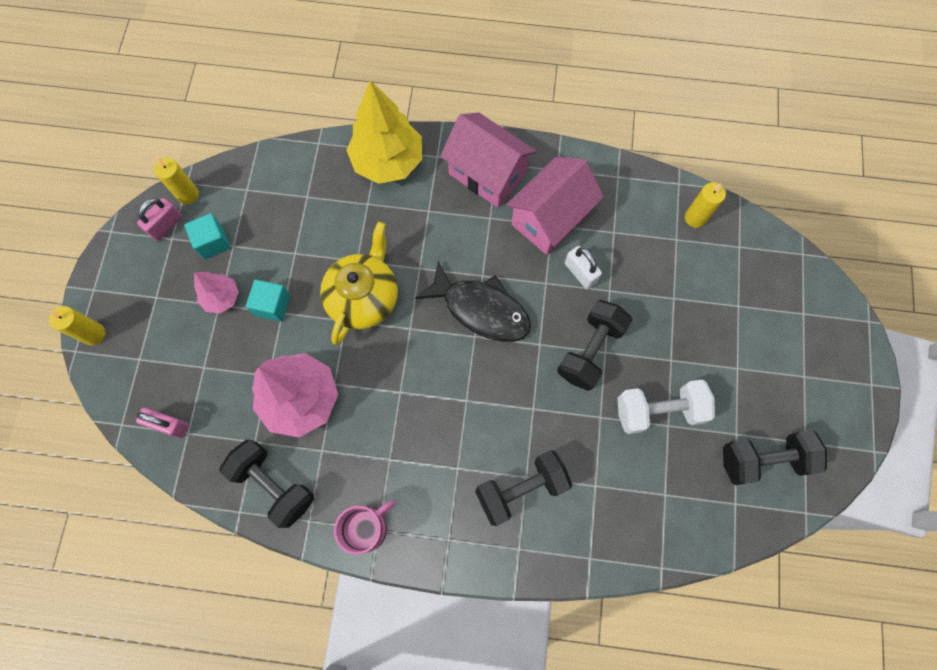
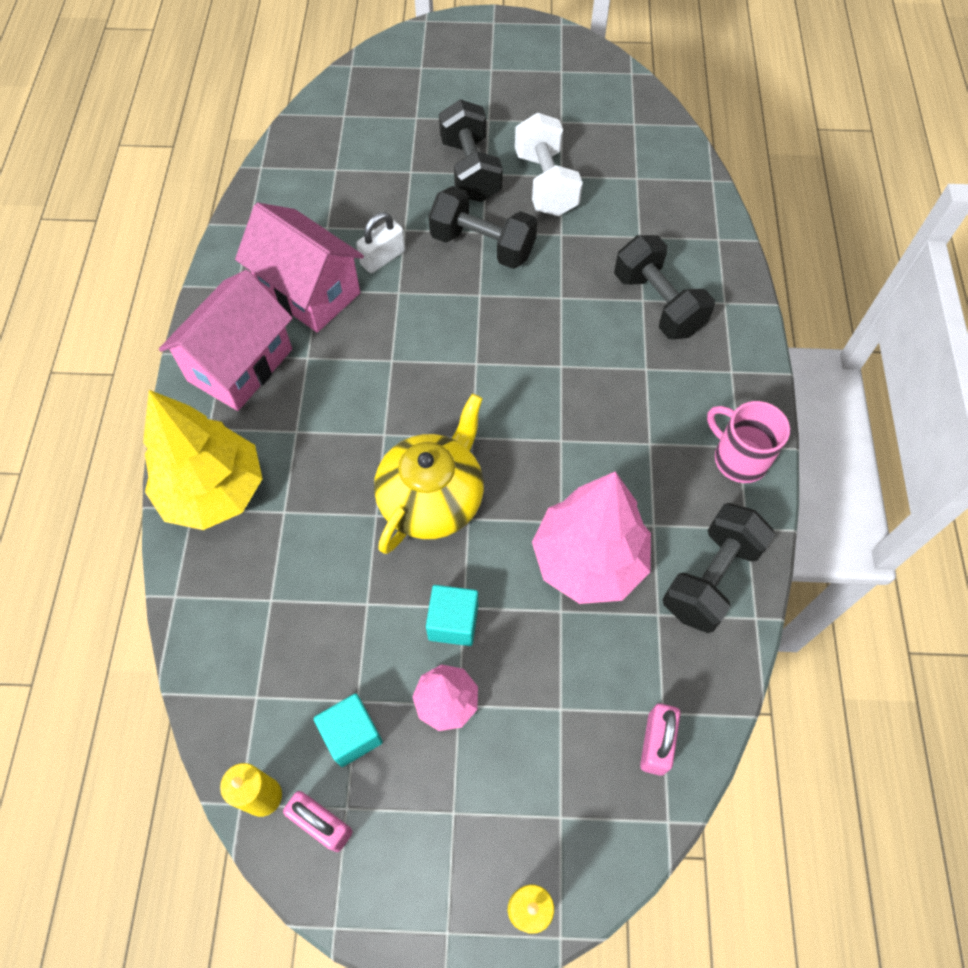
camera: 95 degrees left, 10 degrees down
yellow teapot [320,222,398,345] -> yellow teapot turned 105 degrees clockwise [374,394,484,554]
black fish [415,261,531,342] -> none
yellow candle [685,182,726,228] -> none
black dumbbell [723,430,827,485] -> black dumbbell moved to [439,99,503,202]

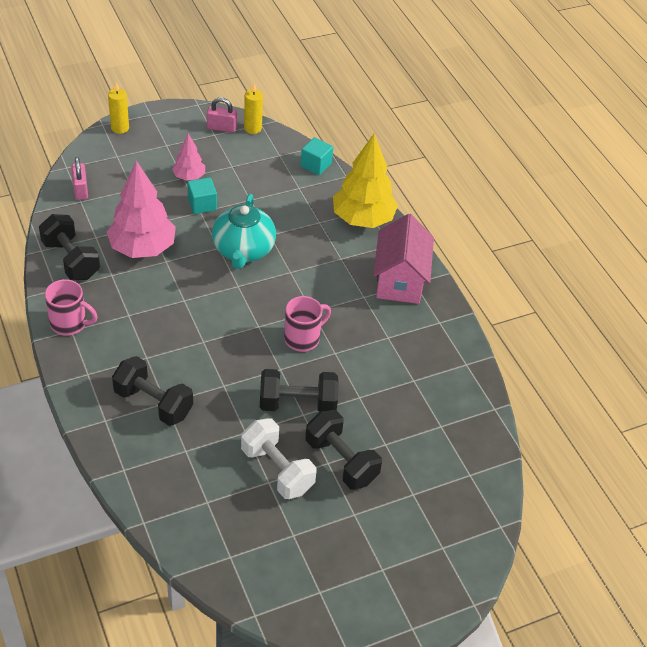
camera: 150 degrees right, 15 degrees down
pink house [235,203,364,333] -> none
turquoise cube [314,693,383,767] -> turquoise cube moved to [301,137,333,175]
white padlock [356,212,405,273] -> none
yellow teapot [374,394,484,554] -> turquoise teapot [212,194,276,269]
black dumbbell [662,503,775,633] -> black dumbbell turned 45 degrees counterclockwise [39,214,100,280]
none -> pink mug [284,296,331,352]

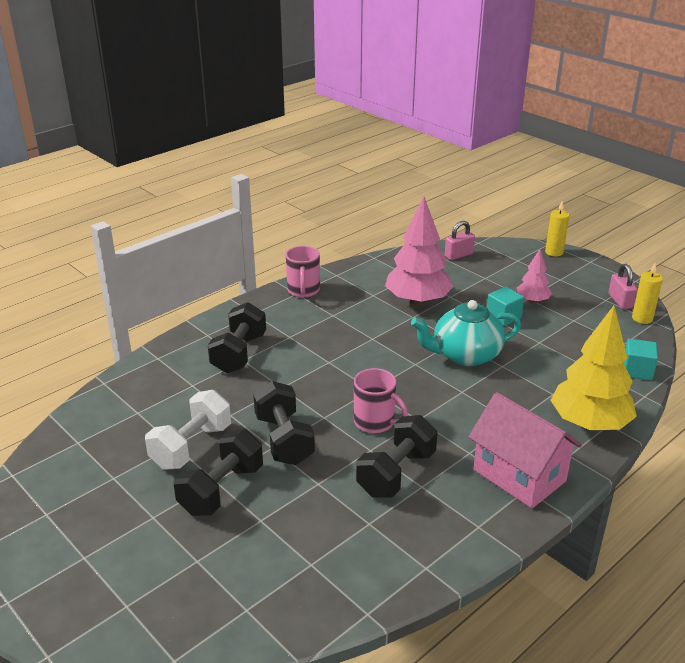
camera: 75 degrees right, 15 degrees down
black dumbbell [39,214,100,280] -> black dumbbell moved to [356,415,438,497]
pink house [373,214,434,304] -> pink house turned 60 degrees clockwise [469,392,582,508]

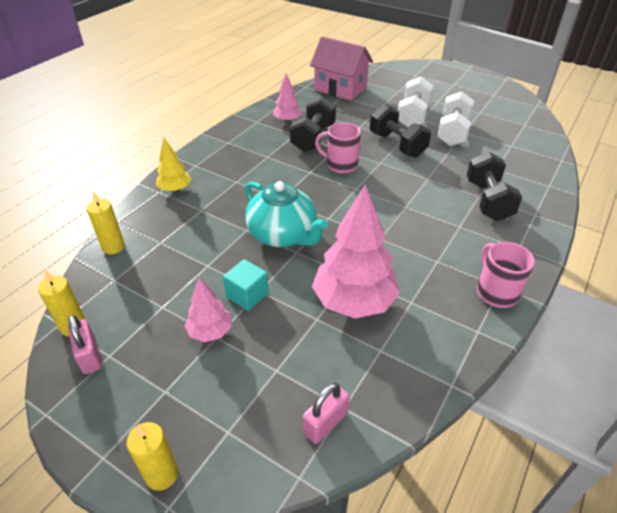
camera: 165 degrees right, 10 degrees up
black dumbbell [174,429,263,516] -> white dumbbell [398,77,433,128]
turquoise teapot [411,300,521,366] -> turquoise teapot turned 75 degrees clockwise [245,181,328,247]
pink house [469,392,582,508] -> pink house moved to [310,36,373,101]
yellow tree [550,306,637,430] -> yellow tree [156,138,191,192], size x0.52
turquoise cube [623,339,658,380] -> yellow candle [86,191,125,254]
none -> pink tree [273,74,302,123]

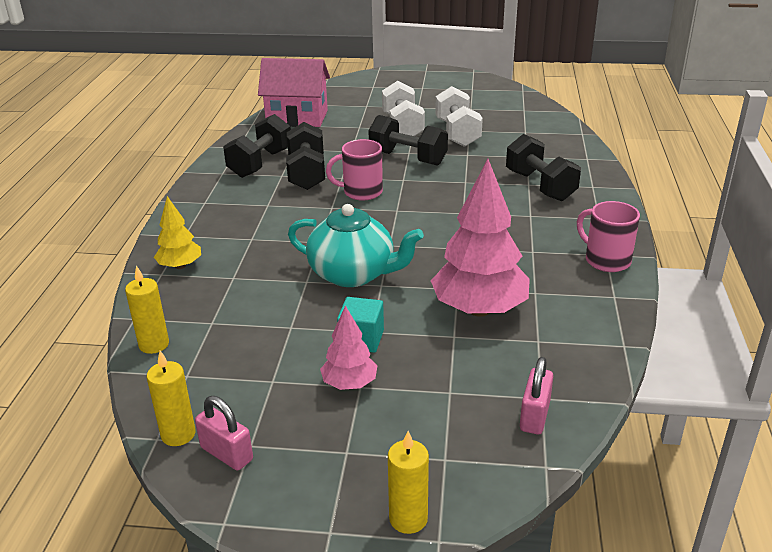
camera: 25 degrees left, 10 degrees down
pink tree [273,74,302,123] -> black dumbbell [223,114,291,178]

